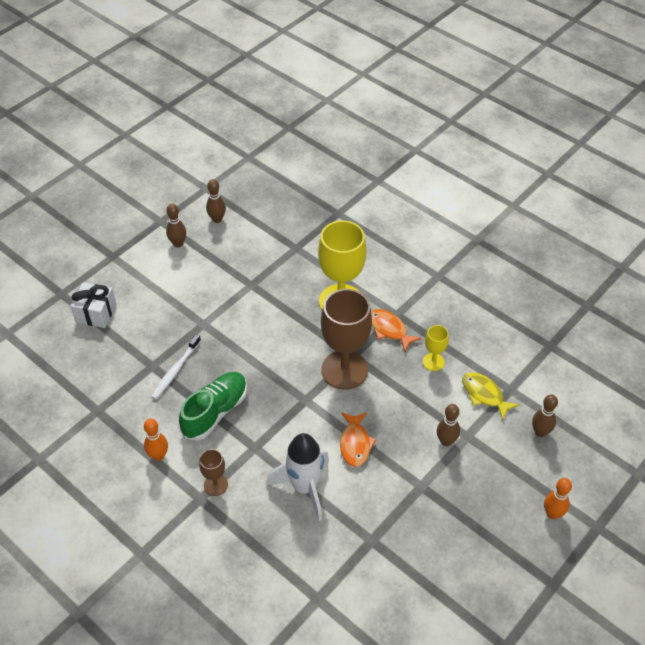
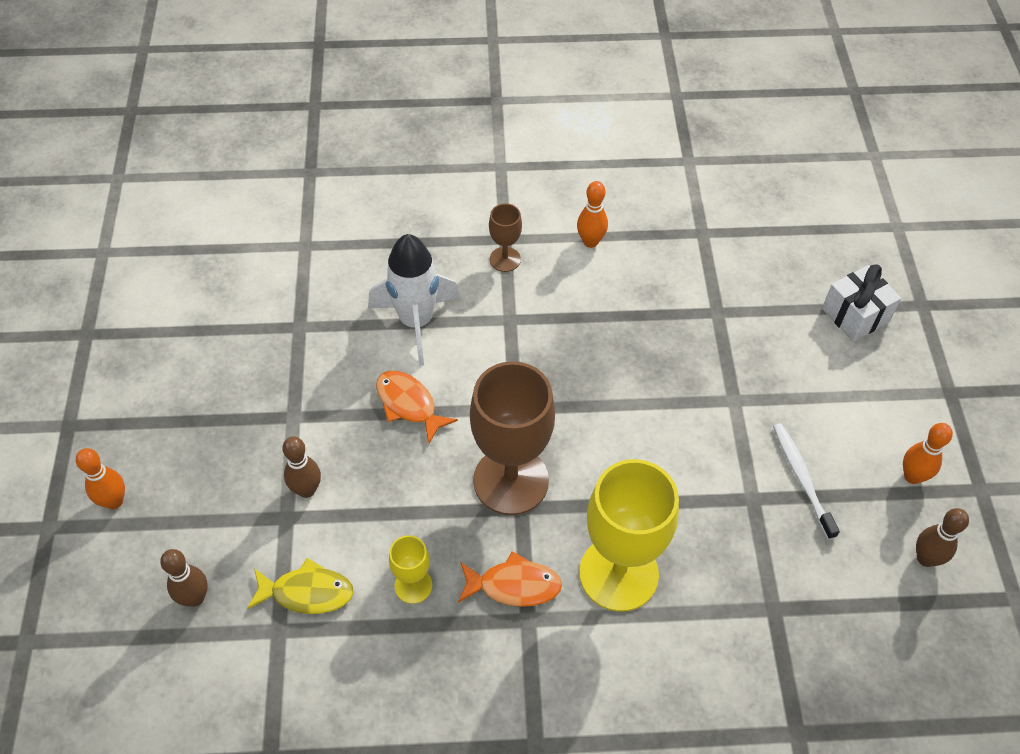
camera: 135 degrees right, 5 degrees up
white toothbrush [151,334,201,400] -> white toothbrush moved to [773,423,840,540]
brown bowling pin [166,204,186,247] -> orange bowling pin [903,423,953,484]
green shoe [179,372,247,440] -> none

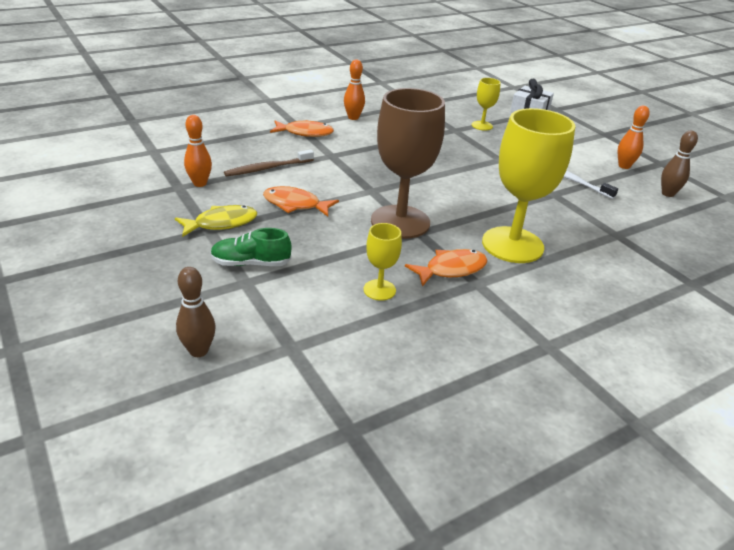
camera: 30 degrees left, 20 degrees down
orange bowling pin [76,448,125,509] -> orange bowling pin moved to [184,115,212,187]
yellow fish [247,558,354,614] -> yellow fish moved to [175,205,257,237]
brown bowling pin [282,436,321,498] -> green shoe [211,228,292,266]
white rocket [368,234,460,366] -> brown toothbrush [224,150,314,176]
brown goblet [489,203,522,272] -> orange fish [270,120,334,137]
none -> yellow goblet [472,78,501,131]

